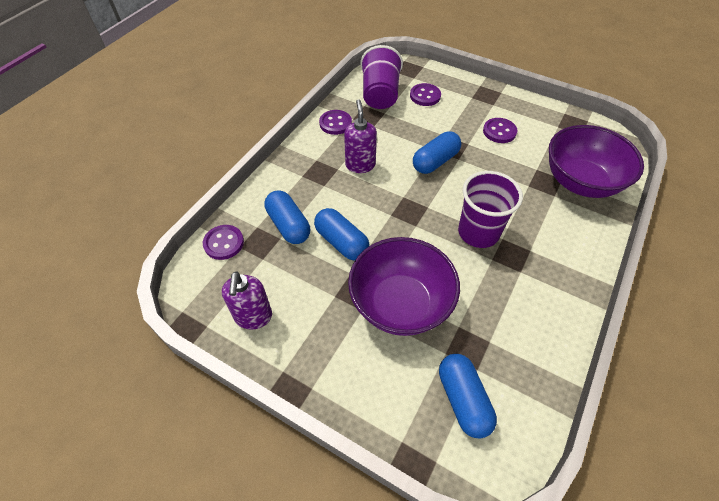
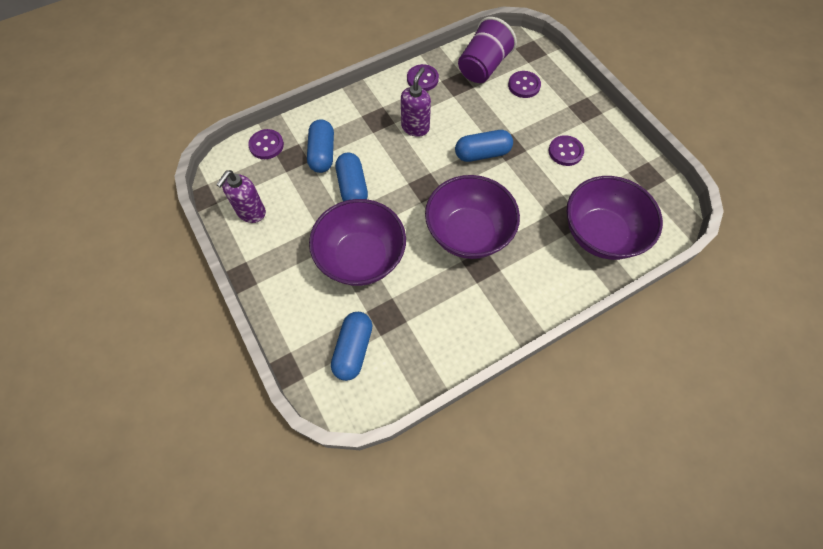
camera: 30 degrees right, 10 degrees up
purple cup [458,171,523,248] -> purple bowl [425,175,520,259]

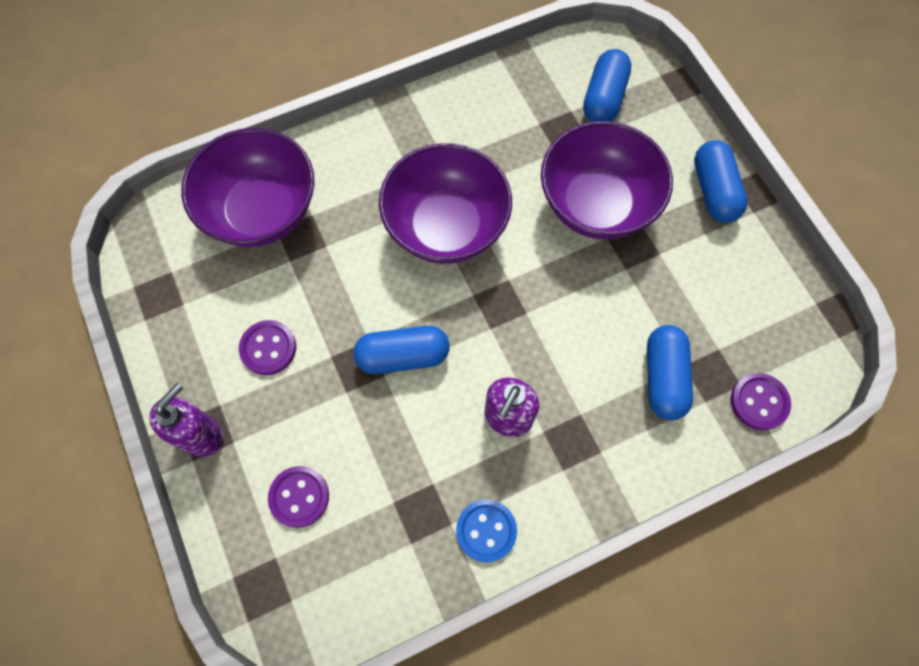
camera: 175 degrees left, 5 degrees up
purple soap dispenser [216,170,266,223] -> purple soap dispenser moved to [149,383,223,457]
blue capsule [335,153,368,201] -> blue capsule moved to [694,140,748,223]
purple button [407,64,439,91] -> blue button [456,499,517,563]
purple cup [458,17,517,83] -> none

